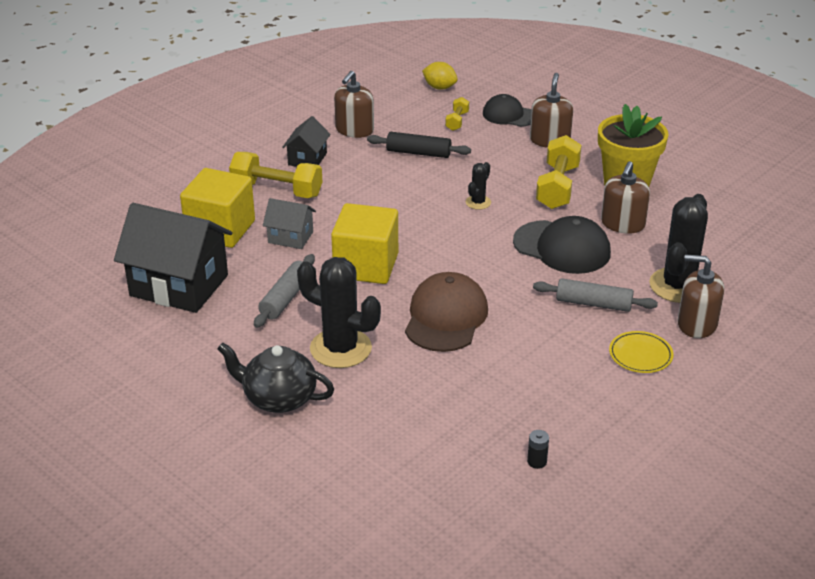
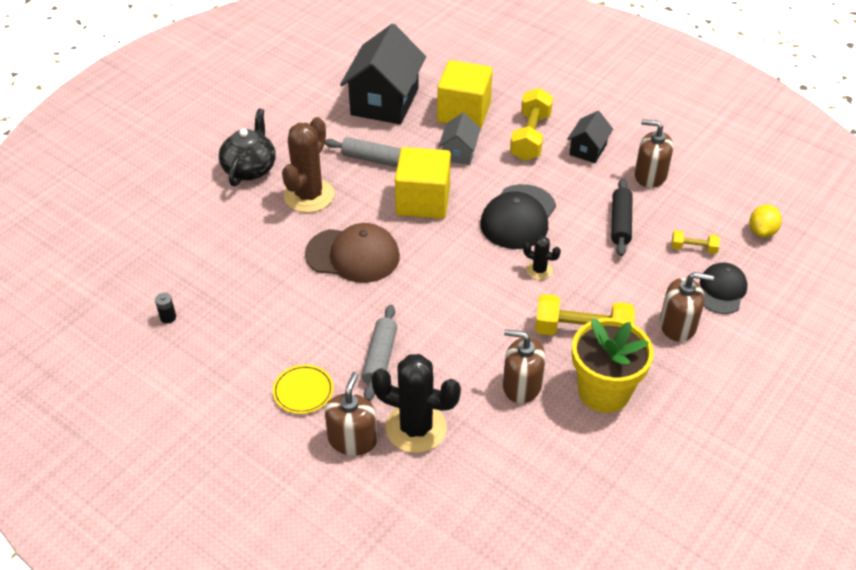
camera: 85 degrees right, 10 degrees up
black house [282,116,331,167] -> black house turned 75 degrees counterclockwise [567,111,613,163]
black cactus [297,257,381,368] -> brown cactus [282,117,334,213]
black cap [513,216,611,274] -> black cap moved to [480,184,556,249]

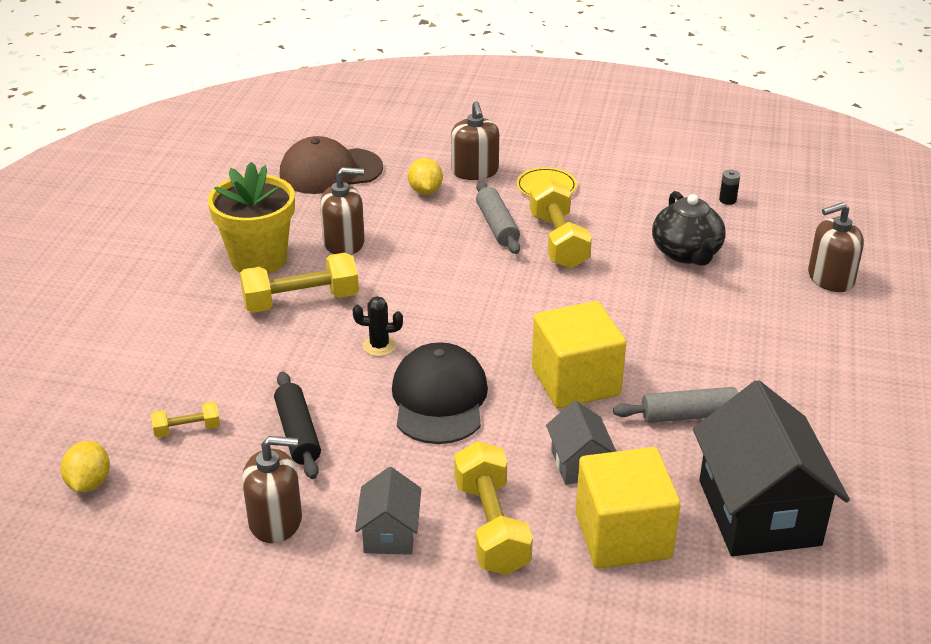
camera: 155 degrees right, 10 degrees down
black teapot [219,108,276,186] -> black teapot moved to [652,191,726,266]
brown cactus [282,117,334,213] -> none
brown cap [305,223,400,283] -> brown cap moved to [280,136,383,194]
black cactus [371,354,461,453] -> yellow lemon [408,158,443,195]
black house [567,111,613,163] -> grey house [355,467,421,555]
brown soap dispenser [660,272,714,342] -> brown soap dispenser moved to [808,202,864,292]
black cap [700,263,747,314] -> none
none -> yellow dumbbell [529,178,592,269]

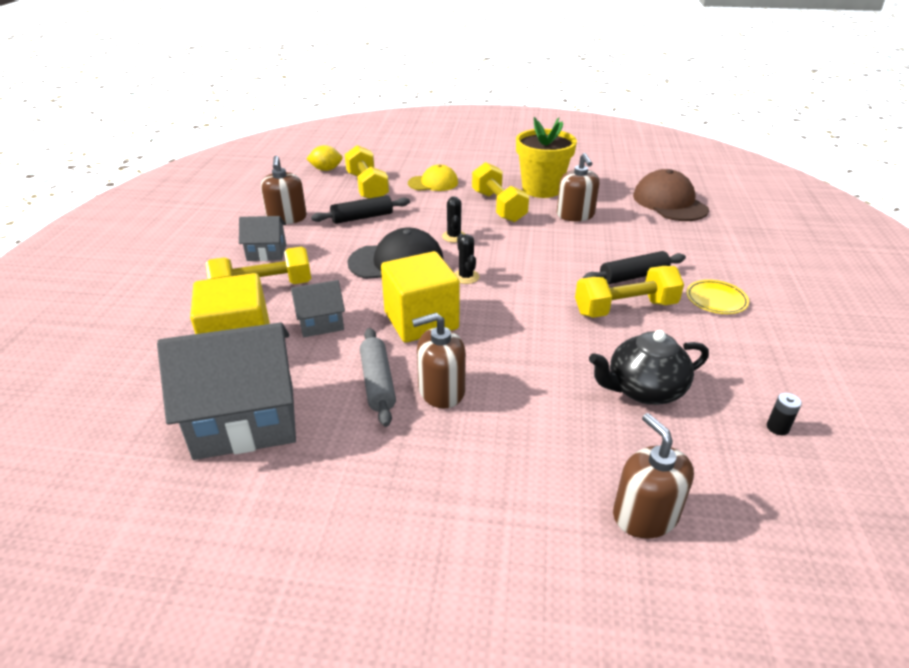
camera: 85 degrees right, 0 degrees up
yellow dumbbell [151,402,220,438] -> yellow dumbbell [345,145,389,199], size x1.95
yellow lemon [408,158,443,195] -> none
brown soap dispenser [451,101,499,180] -> brown soap dispenser moved to [412,313,466,409]
grey rolling pin [476,181,520,254] -> black rolling pin [583,251,686,284]
black house [693,380,850,556] -> grey house [157,322,296,460]
none -> yellow cap [408,165,458,191]
none -> black cactus [455,234,479,284]

